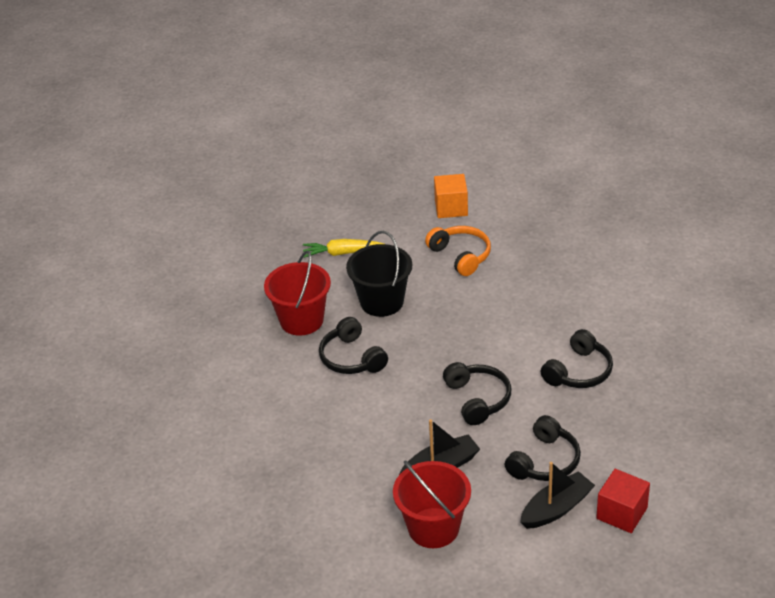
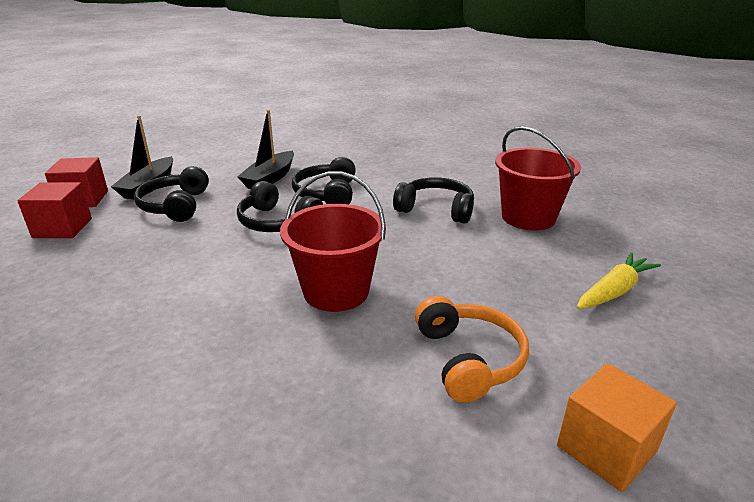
camera: 140 degrees right, 10 degrees down
black bucket [346,231,412,317] -> none
red bucket [393,460,471,548] -> red bucket moved to [280,172,386,312]
orange headphones [425,226,491,276] -> orange headphones turned 120 degrees counterclockwise [415,296,529,403]
black headphones [541,329,613,388] -> black headphones moved to [292,157,356,204]
none -> red cube [17,182,92,238]

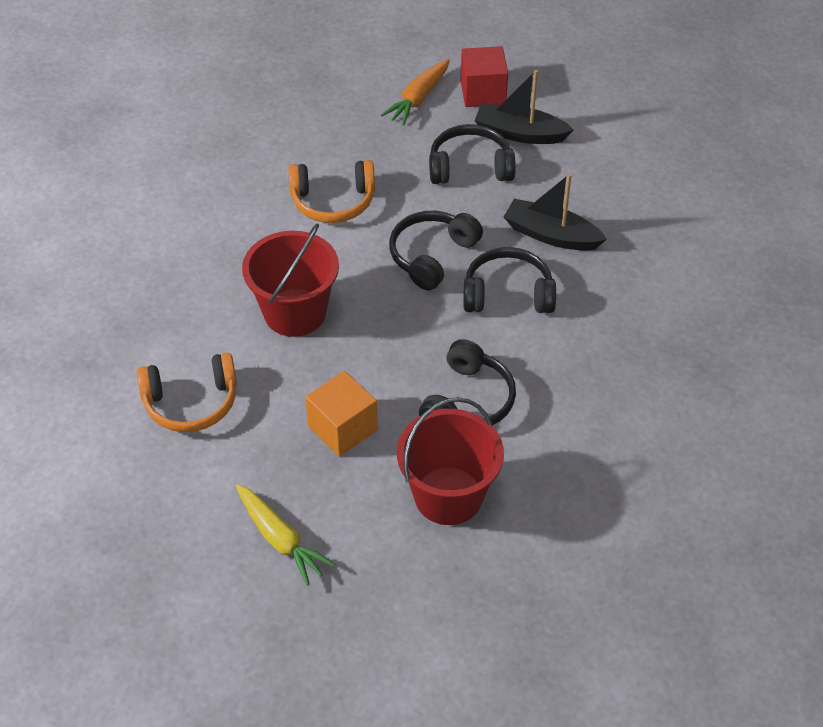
camera: 90 degrees right, 20 degrees up
red cube [17,182,92,238] -> orange carrot [381,59,450,126]
orange cube [557,363,677,492] -> orange cube moved to [305,371,378,457]
none -> orange headphones [288,160,375,223]

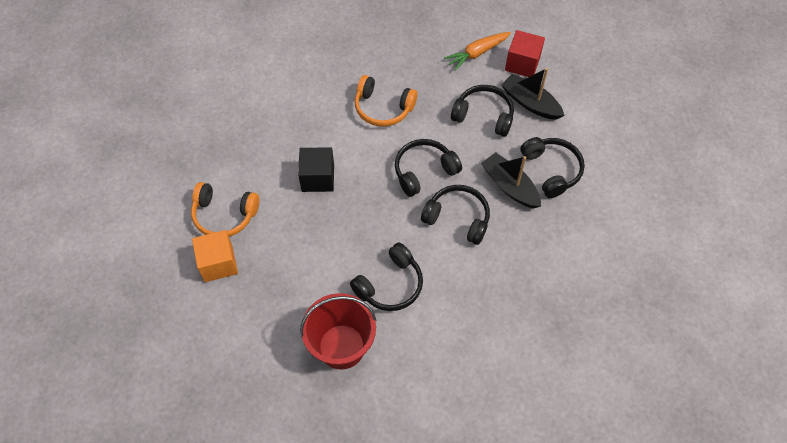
camera: 25 degrees right, 10 degrees up
yellow carrot [236,484,335,586] -> none
red bucket [242,224,339,337] -> black cube [298,147,334,192]
orange cube [305,371,378,457] -> orange cube moved to [192,230,238,282]
none -> black headphones [520,137,585,198]

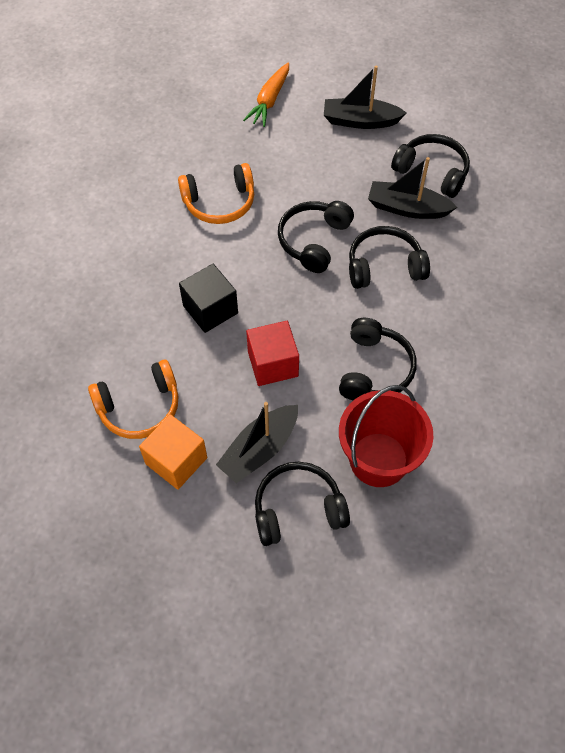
camera: 35 degrees left, 0 degrees up
black headphones [451,85,514,137] -> black headphones moved to [255,462,350,546]
red cube [505,30,545,77] -> red cube moved to [246,321,299,386]
none -> black boat [216,402,298,483]

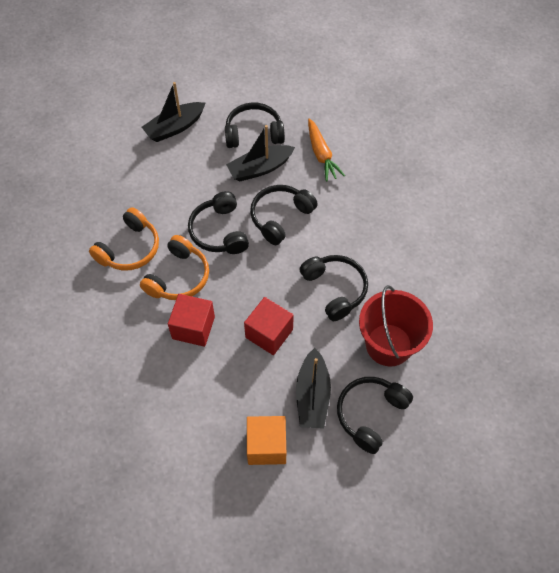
camera: 40 degrees left, 0 degrees up
orange headphones [88,360,179,439] -> orange headphones moved to [140,235,209,300]
black cube [179,264,238,333] -> red cube [168,294,215,347]
orange carrot [243,63,289,127] -> orange carrot moved to [308,118,345,181]

